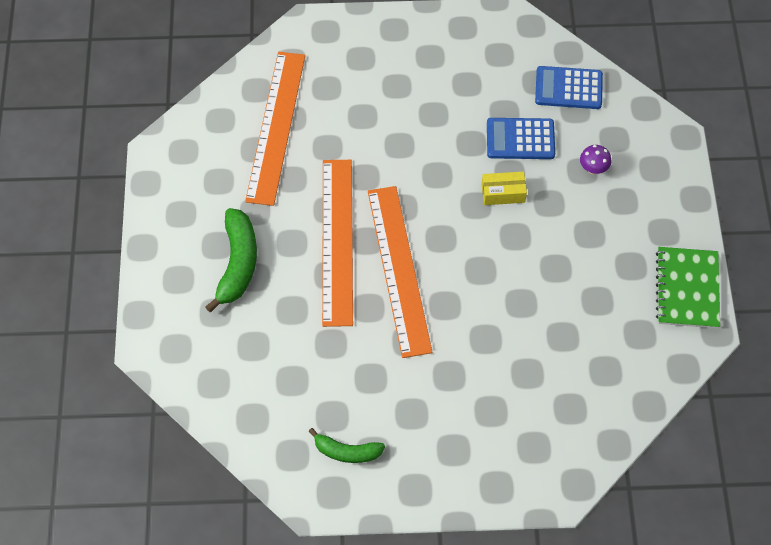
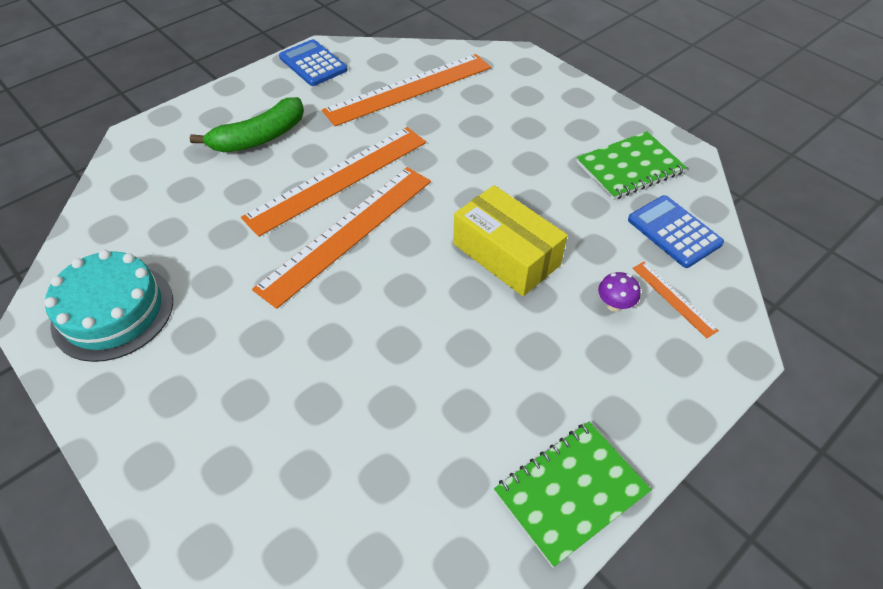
camera: 50 degrees right, 10 degrees down
green banana [308,428,385,463] -> turquoise cake [45,250,173,362]
yellow box [482,171,527,205] -> yellow box [453,185,568,296], size x1.89
blue calculator [487,118,555,159] -> blue calculator moved to [279,39,348,86]
none -> green notebook [576,131,687,200]
none -> orange ruler [633,262,719,338]

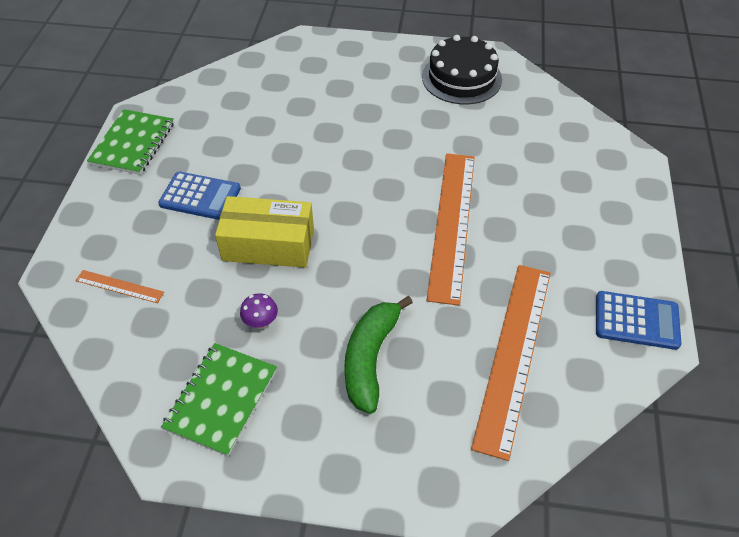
camera: 140 degrees right, 0 degrees up
turquoise cake [45,250,173,362] -> black cake [422,35,502,104]
green banana [190,97,304,152] -> green banana moved to [344,296,413,414]
orange ruler [252,167,431,309] -> none
purple mushroom [598,272,640,312] -> purple mushroom moved to [240,293,278,329]
blue calculator [628,195,724,268] -> blue calculator moved to [158,172,241,220]

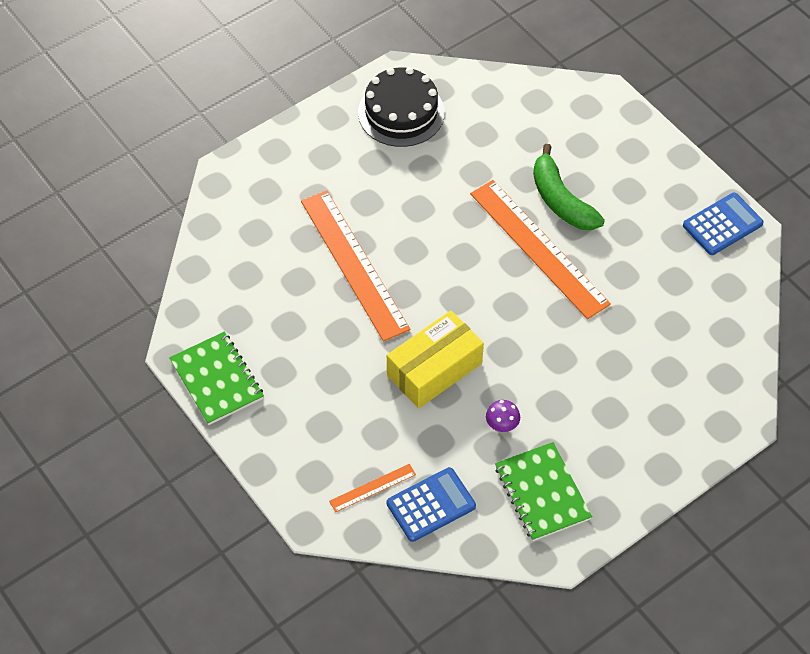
camera: 45 degrees left, 5 degrees up
blue calculator [158,172,241,220] -> blue calculator moved to [387,467,476,542]
green banana [344,296,413,414] -> green banana moved to [533,144,605,230]
orange ruler [471,265,551,461] -> orange ruler moved to [301,190,410,341]

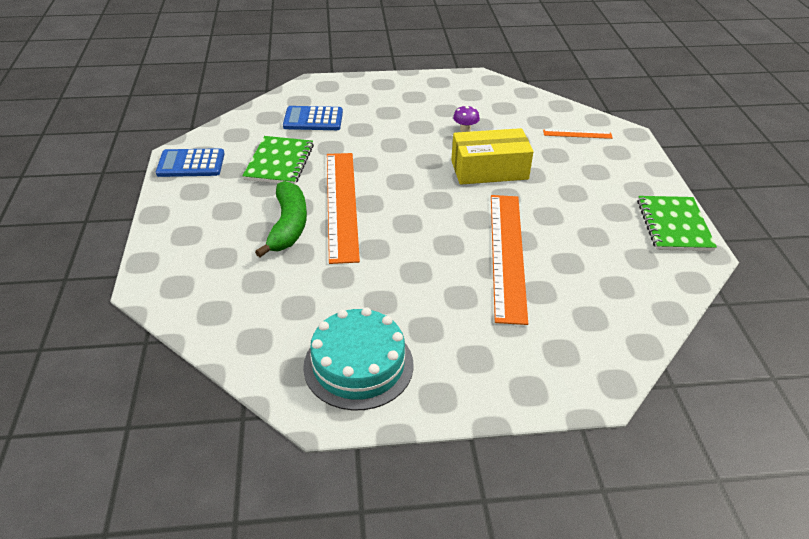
camera: 150 degrees left, 15 degrees down
black cake [358,67,445,147] -> turquoise cake [303,307,414,410]
blue calculator [387,467,476,542] -> blue calculator moved to [283,106,343,130]
green notebook [495,442,592,541] -> green notebook moved to [242,136,314,184]

